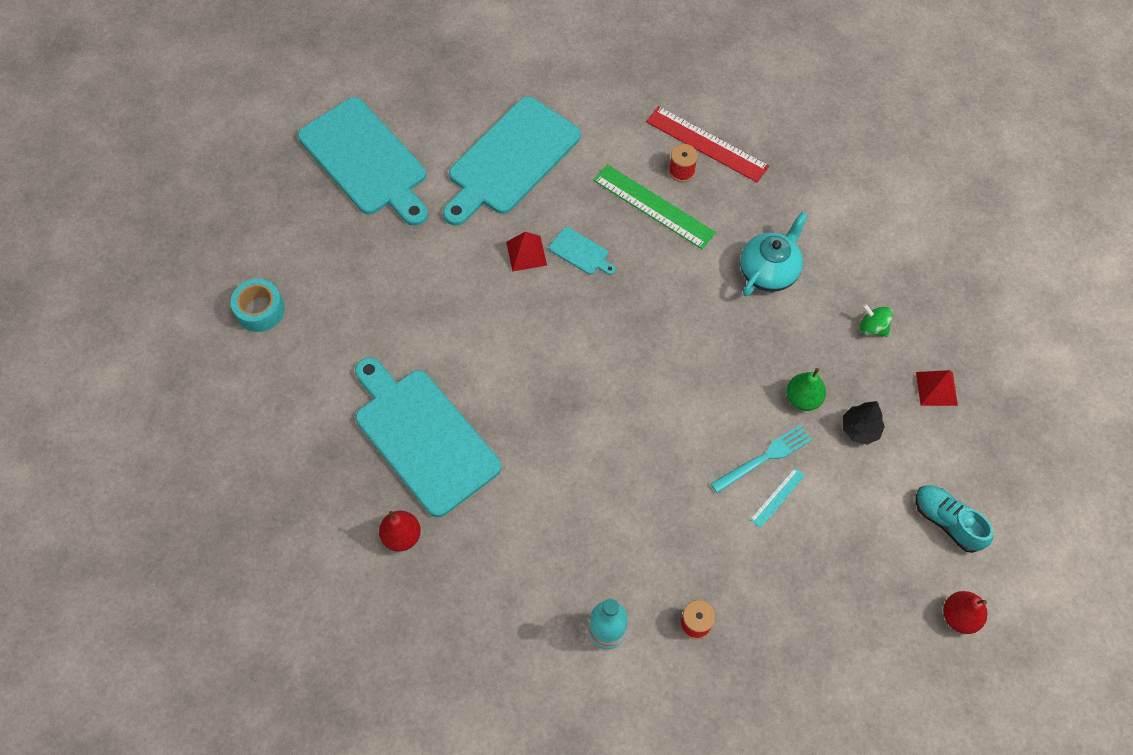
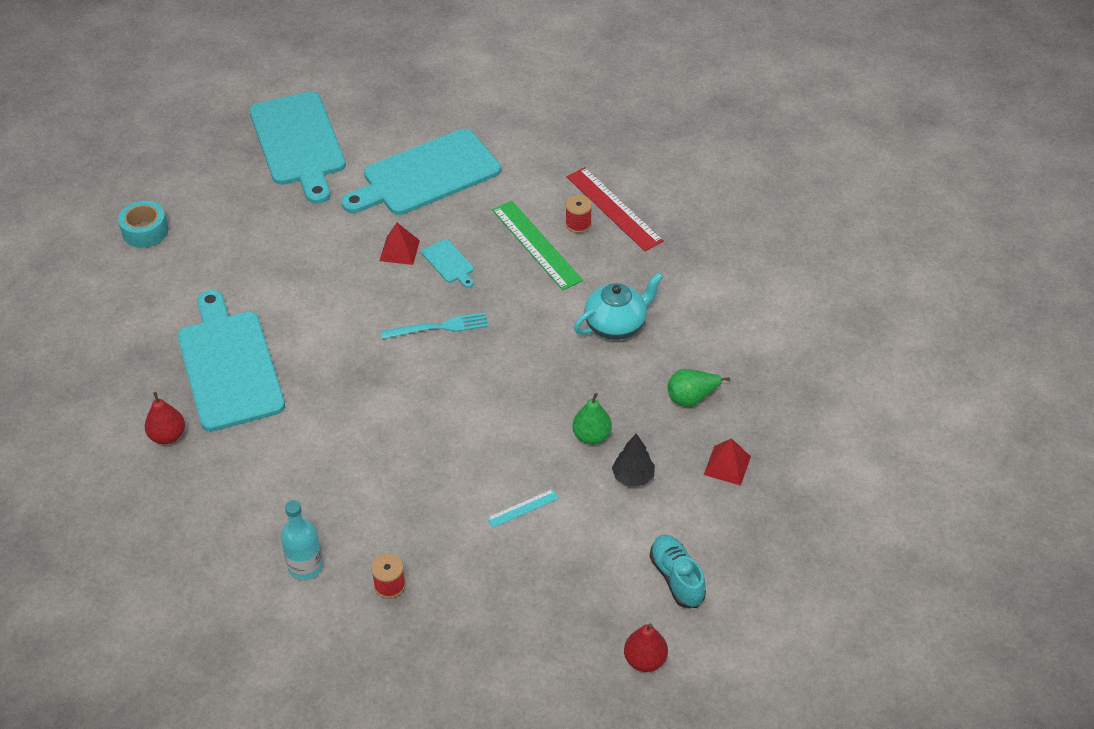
camera: 20 degrees right, 15 degrees down
turquoise fork [711,425,812,493] -> turquoise fork moved to [381,312,489,339]
green spinning top [860,304,893,337] -> green pear [667,369,730,407]

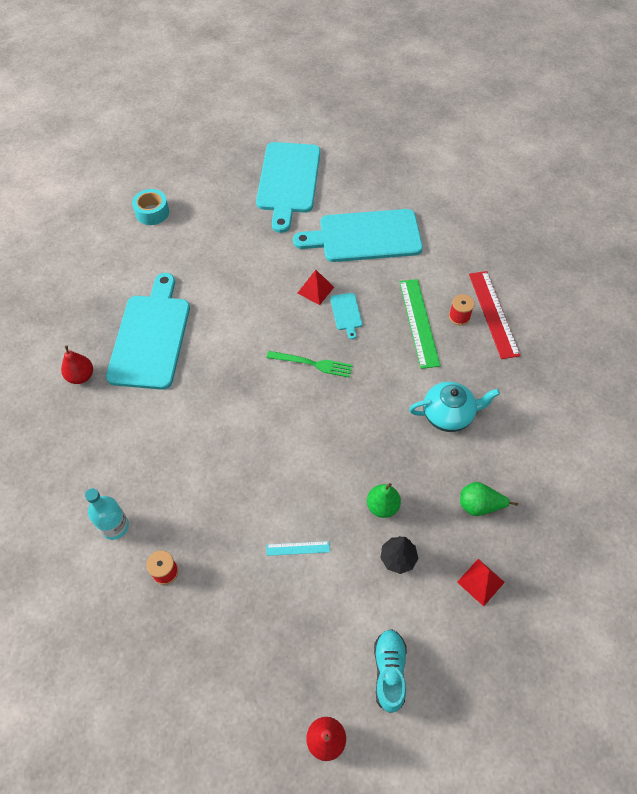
camera: 25 degrees right, 10 degrees up
turquoise fork [381,312,489,339] -> green fork [267,351,353,378]

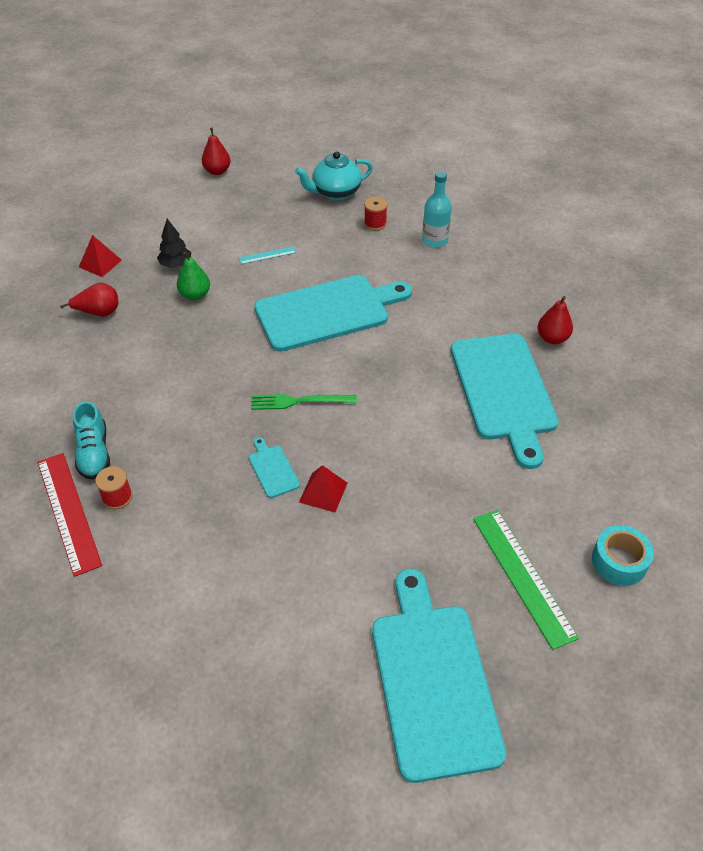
camera: 165 degrees right, 10 degrees down
turquoise cutting board [293,209,423,262] -> turquoise cutting board moved to [254,275,412,352]
turquoise shoe [374,629,406,713] -> turquoise shoe moved to [73,401,110,480]
green ruler [399,279,441,369] -> green ruler moved to [473,510,579,650]
turquoise teapot [409,382,500,432] -> turquoise teapot moved to [295,151,373,201]
green pear [460,482,518,516] -> red pear [60,282,118,317]

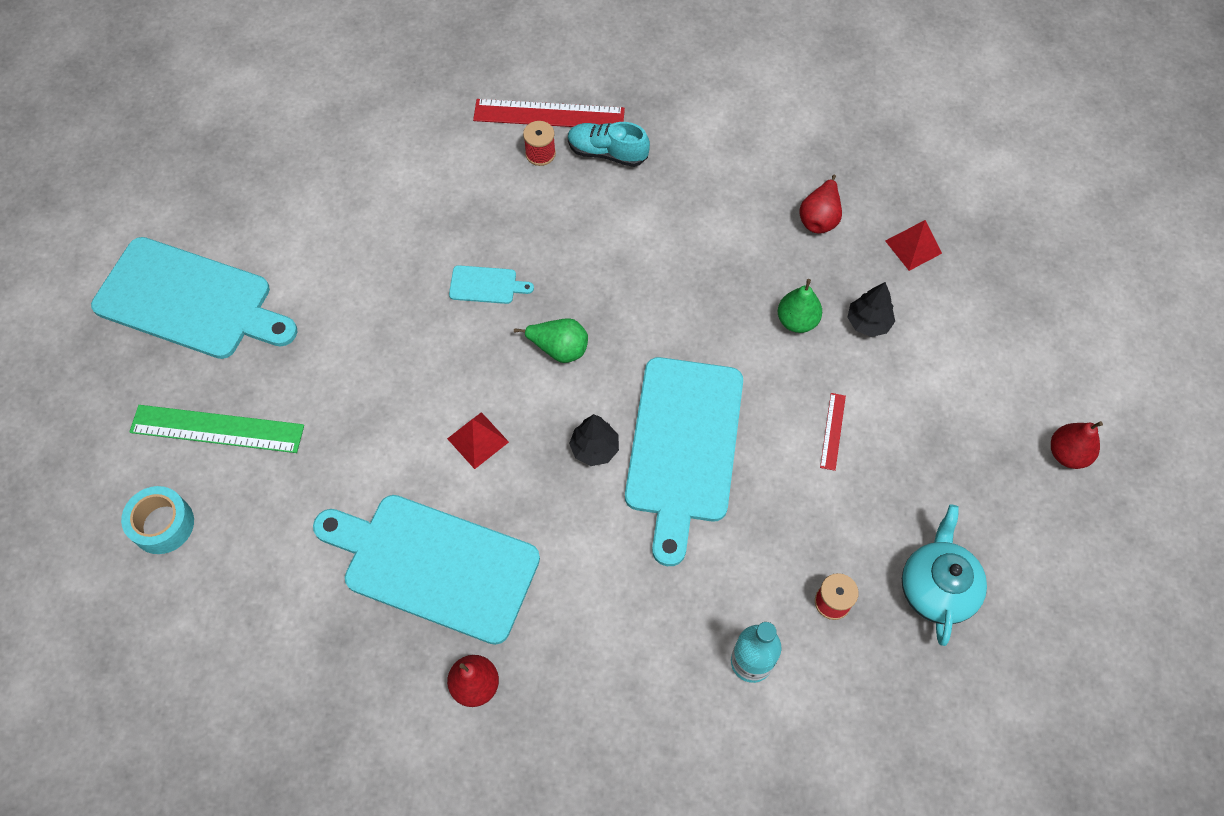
camera: 120 degrees right, 15 degrees up
turquoise ruler [239,246,297,264] -> red ruler [820,393,846,471]
green fork [251,394,357,410] -> green pear [514,318,588,363]
red pyramid [299,465,347,512] -> red pyramid moved to [447,412,509,469]
none -> black tree [569,414,619,466]

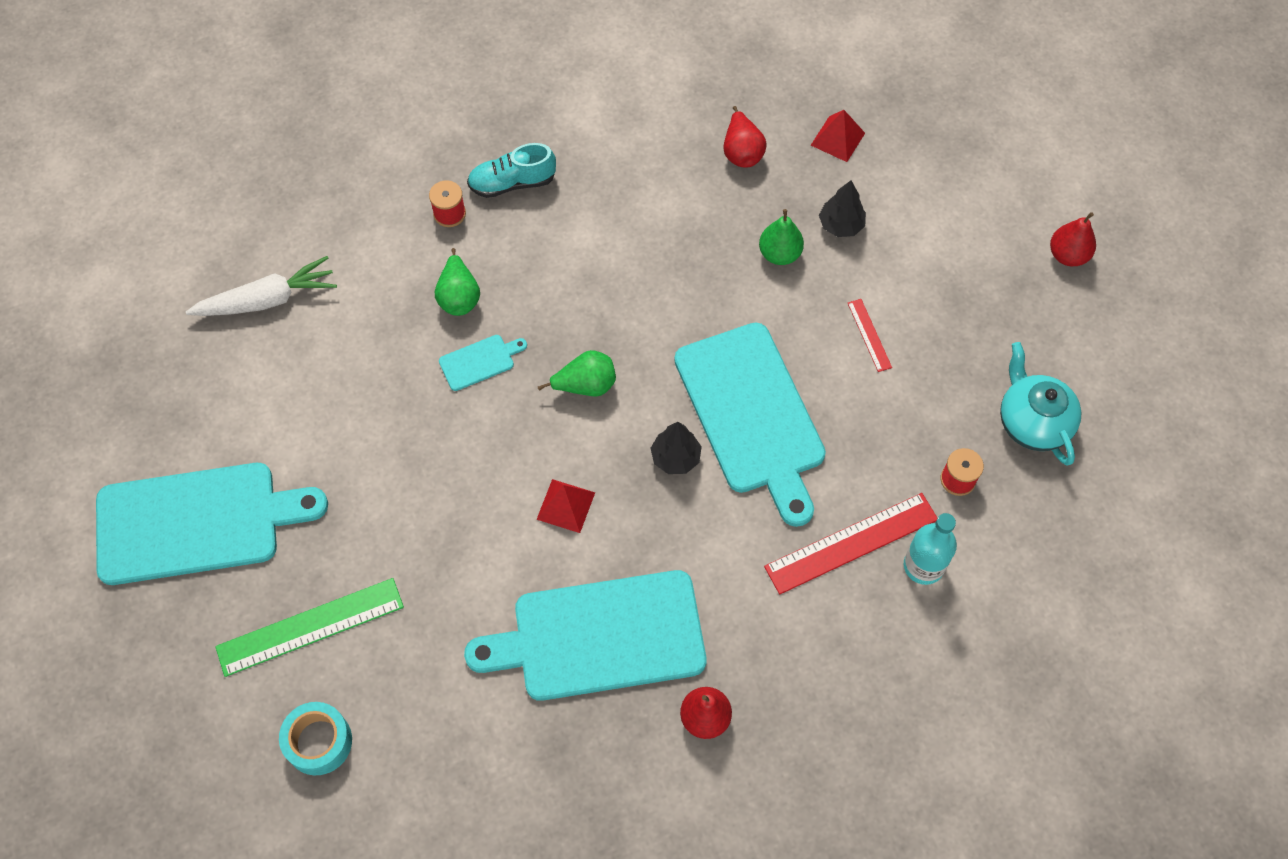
camera: 30 degrees left, 0 degrees up
red ruler [473,99,625,127] -> red ruler moved to [764,493,937,595]
none -> white carrot [186,256,337,316]
none -> green pear [435,248,480,316]

